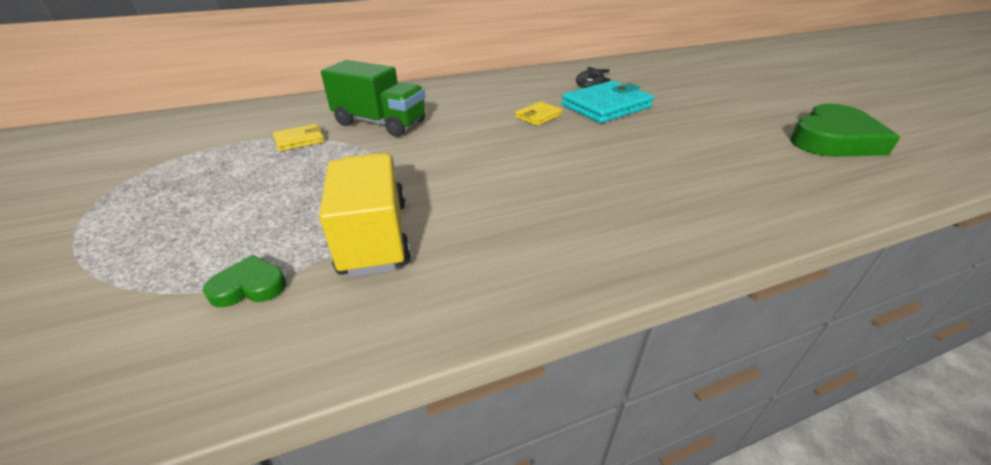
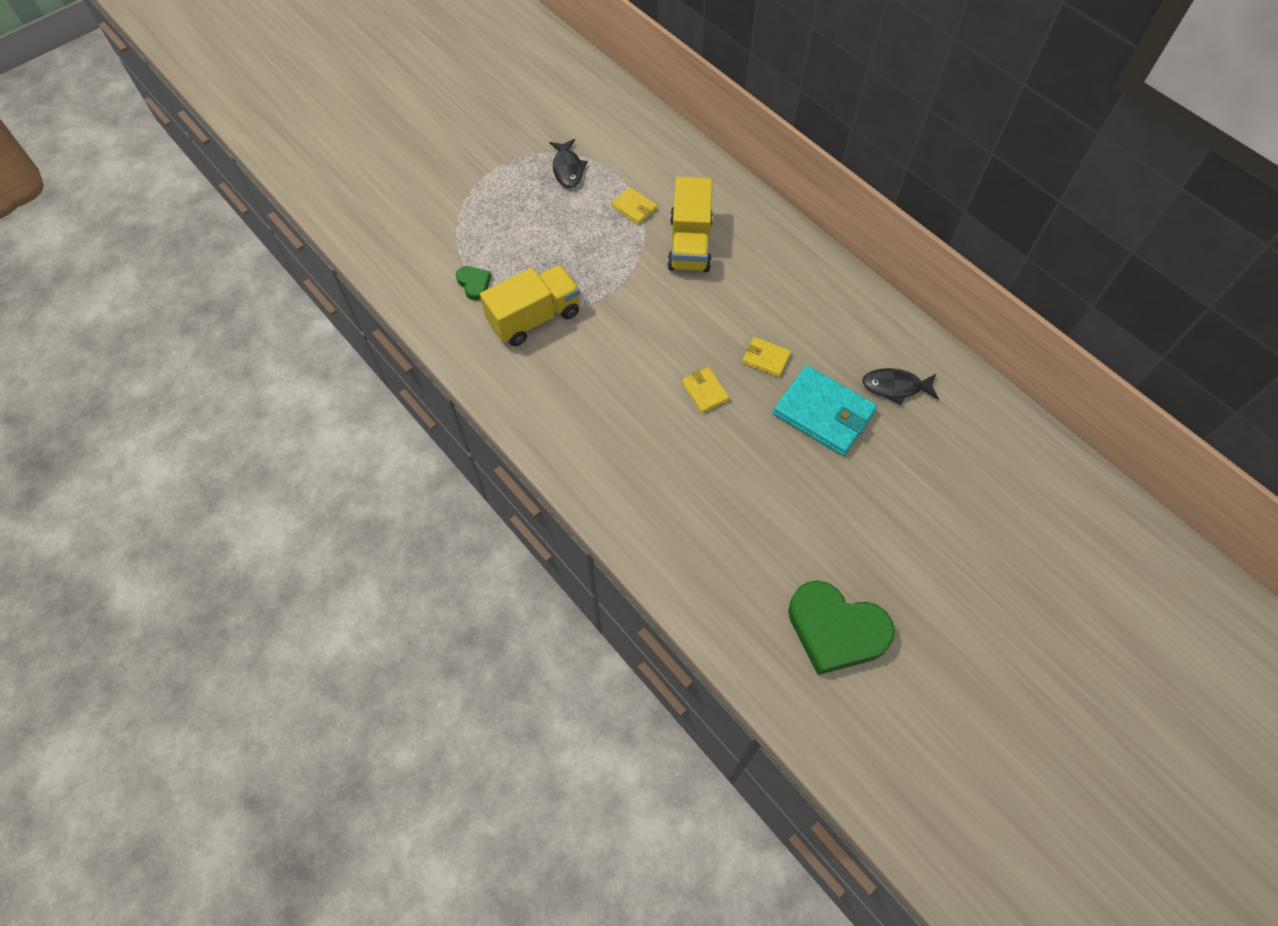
camera: 70 degrees right, 25 degrees up
green truck [321,60,425,137] -> yellow truck [667,177,713,272]
none -> black fish [550,139,588,188]
none -> yellow wallet [682,367,729,413]

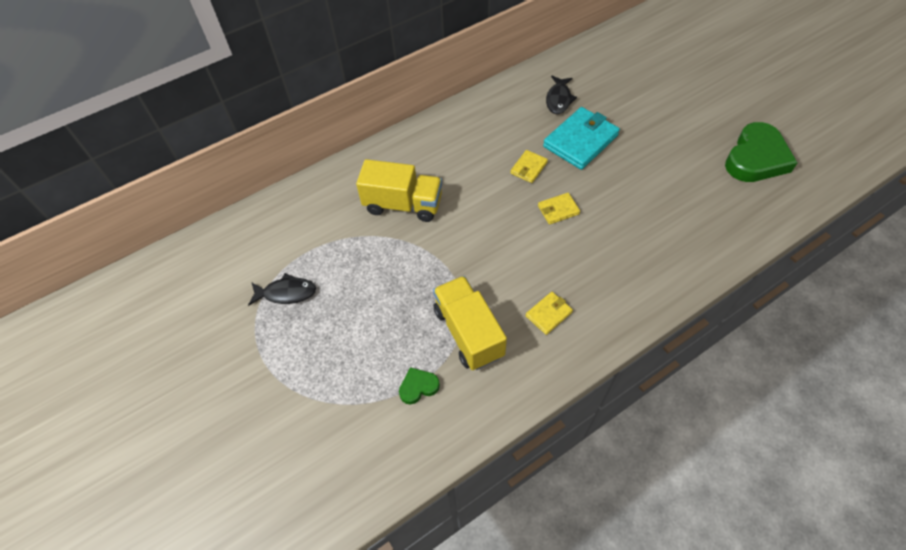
camera: 80 degrees left, 5 degrees down
yellow wallet [611,187,657,225] -> yellow wallet moved to [526,292,573,335]

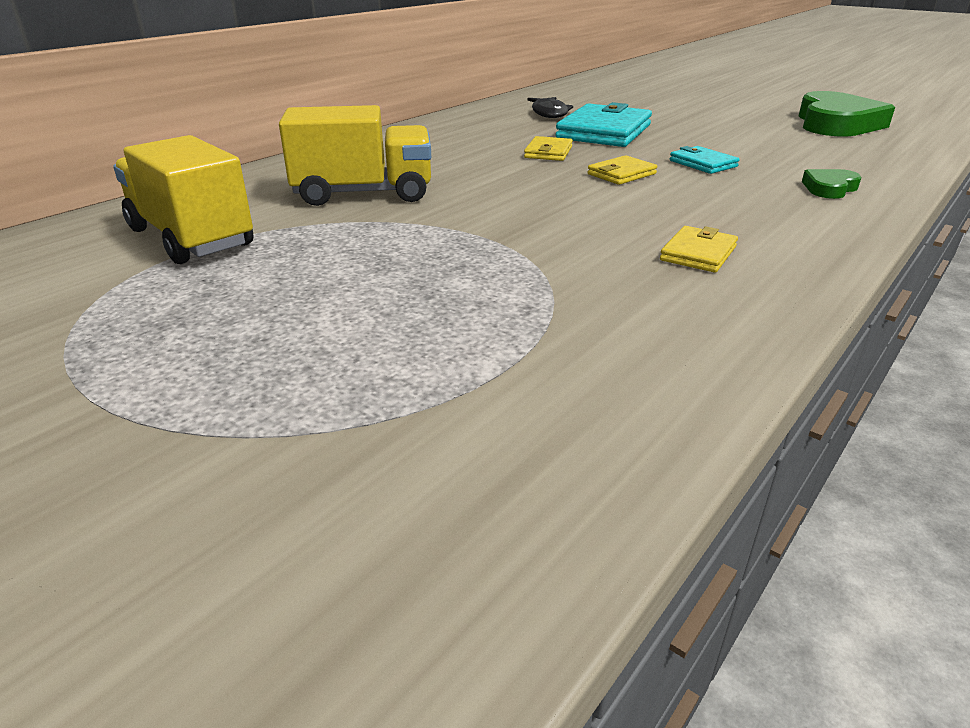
camera: 20 degrees left, 25 degrees down
black fish [248,273,316,306] -> none
green heart [399,367,440,405] -> green heart moved to [802,169,862,199]
yellow truck [433,276,507,370] -> yellow truck moved to [113,135,254,264]
none -> turquoise wallet [670,146,739,174]

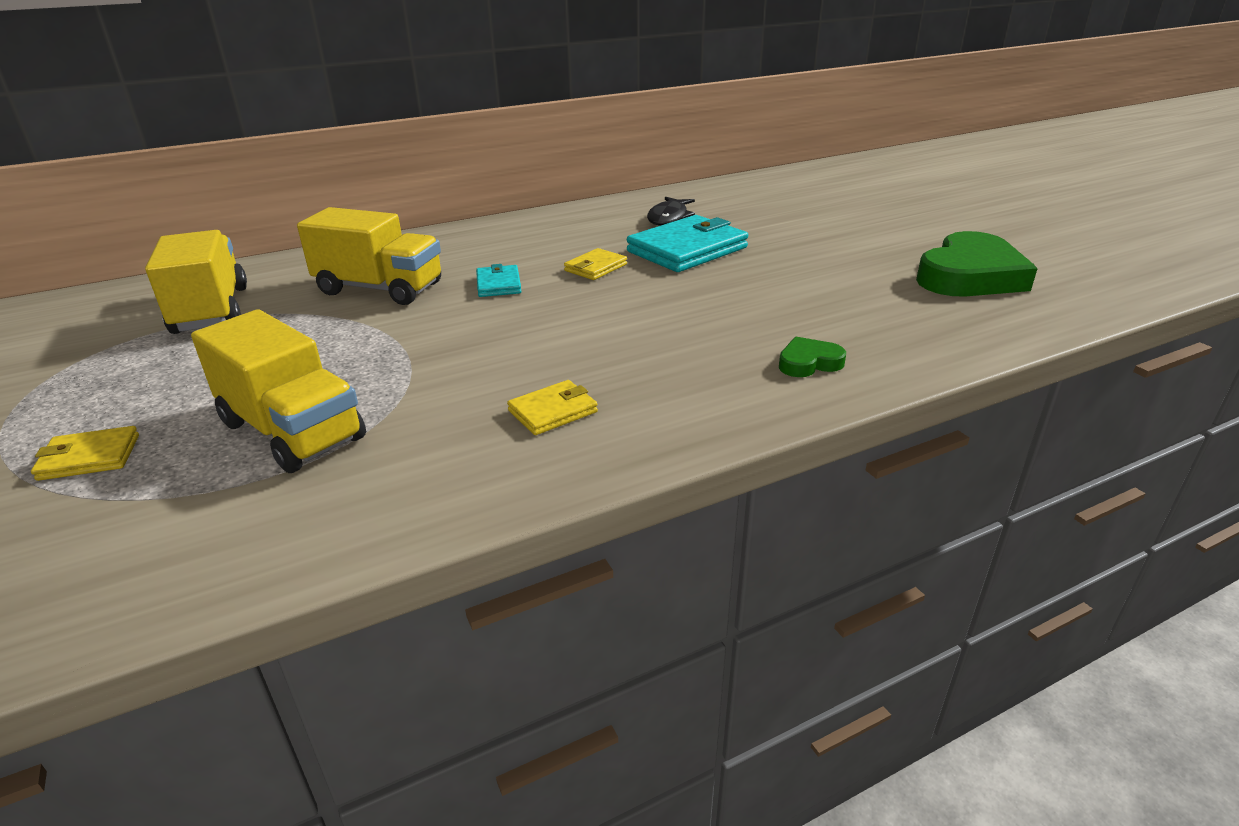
camera: 25 degrees right, 0 degrees up
yellow wallet [588,155,657,185] -> yellow wallet moved to [31,426,139,481]
turquoise wallet [670,146,739,174] -> turquoise wallet moved to [476,264,521,297]
none -> yellow truck [191,309,366,473]

